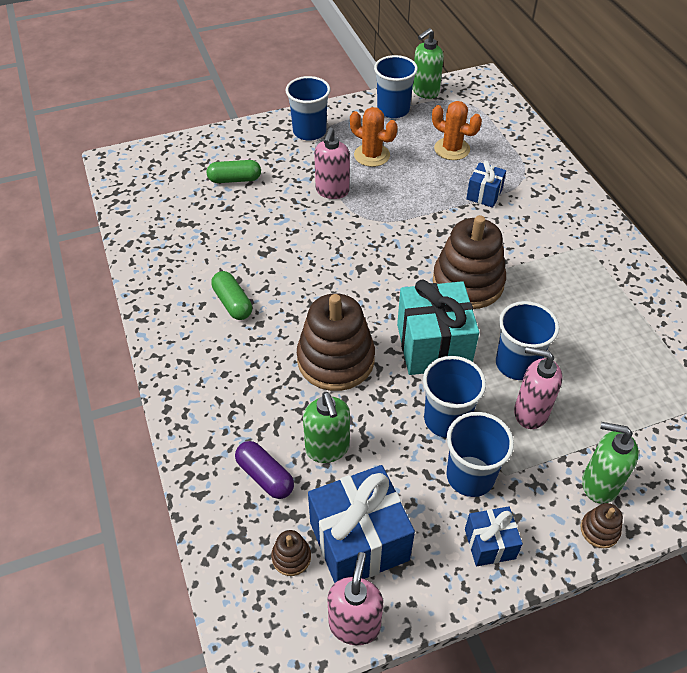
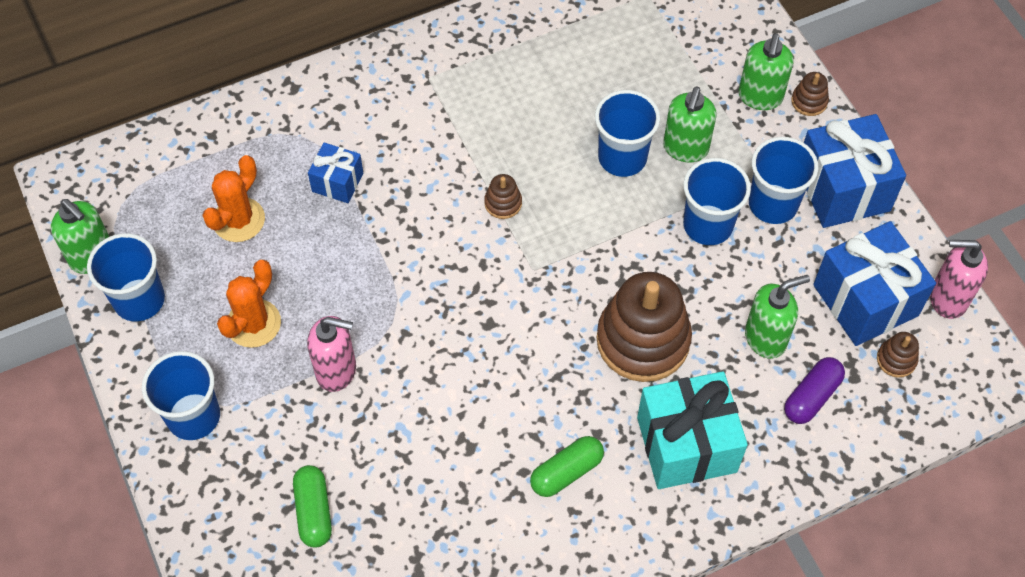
camera: 95 degrees left, 10 degrees up
turquoise gift [397,280,479,375] -> turquoise gift moved to [637,371,748,489]
brown stacking toy [433,215,506,309] -> brown stacking toy [484,174,522,219], size x0.42
blue gift [465,506,523,566] -> blue gift [804,114,906,228], size x1.88
pink soap dispenser [514,346,563,429] -> green soap dispenser [663,87,717,162]

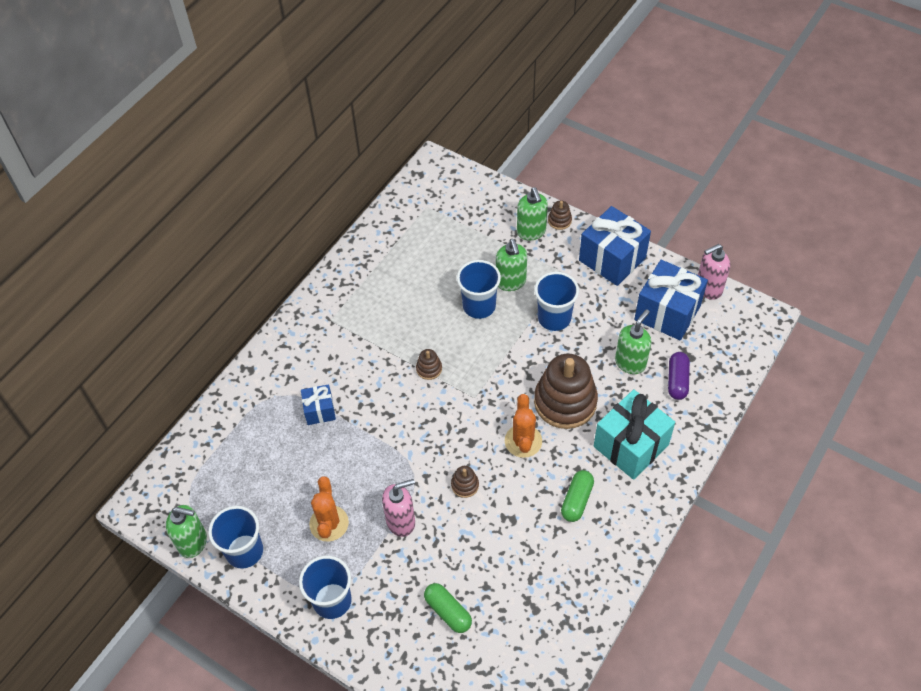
camera: 30 degrees left, 5 degrees down
orange cactus [202,155,265,242] -> orange cactus moved to [505,394,542,458]
blue cup [749,137,819,224] -> none
brown stacking toy [877,332,919,378] -> brown stacking toy moved to [451,466,479,498]

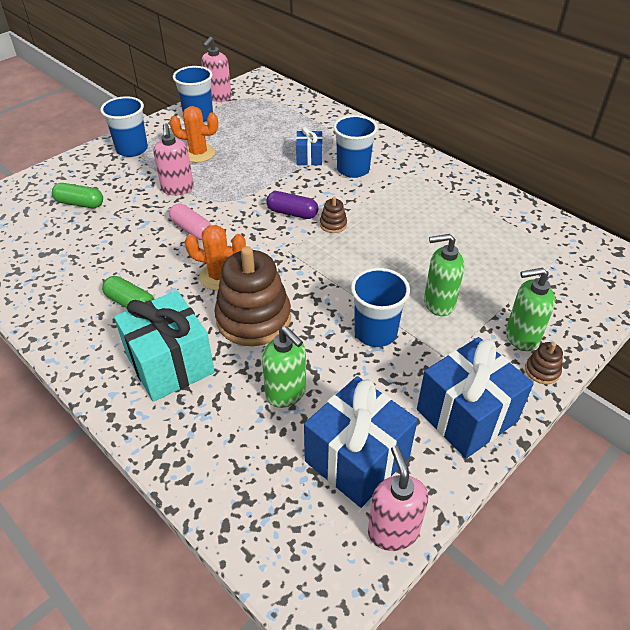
camera: 100 degrees right, 10 degrees down
green soap dispenser [166,505,207,558] -> pink soap dispenser [201,37,232,102]
green capsule [424,583,472,633] -> green capsule turned 45 degrees clockwise [52,183,103,208]
brown stacking toy [451,466,479,498] -> pink capsule [169,203,211,240]
blue cup [457,260,501,319] -> blue cup moved to [333,115,378,178]
purple capsule [668,352,690,400] -> purple capsule moved to [266,191,318,219]

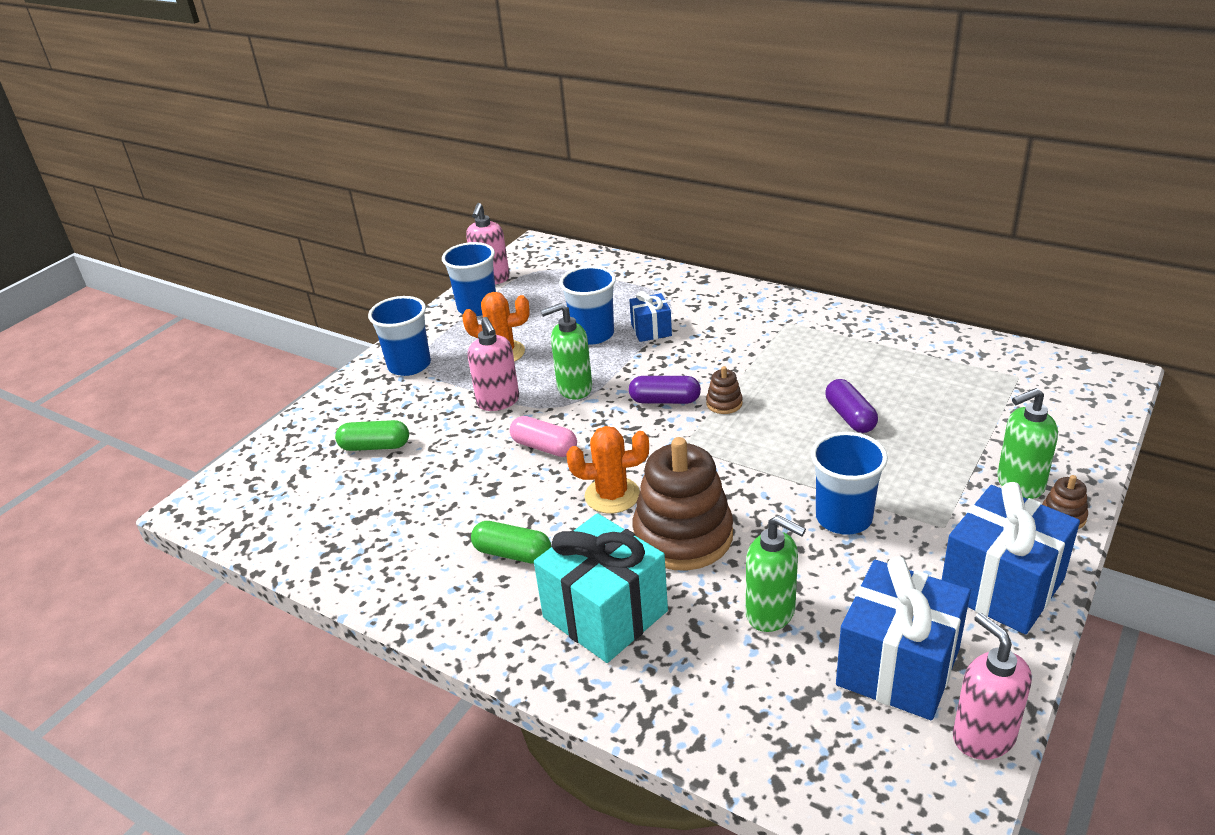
camera: 10 degrees left, 10 degrees down
blue cup [333,115,378,178] -> blue cup moved to [559,266,616,344]
green soap dispenser [424,234,464,316] -> green soap dispenser moved to [541,303,592,399]
none -> purple capsule [825,379,878,433]

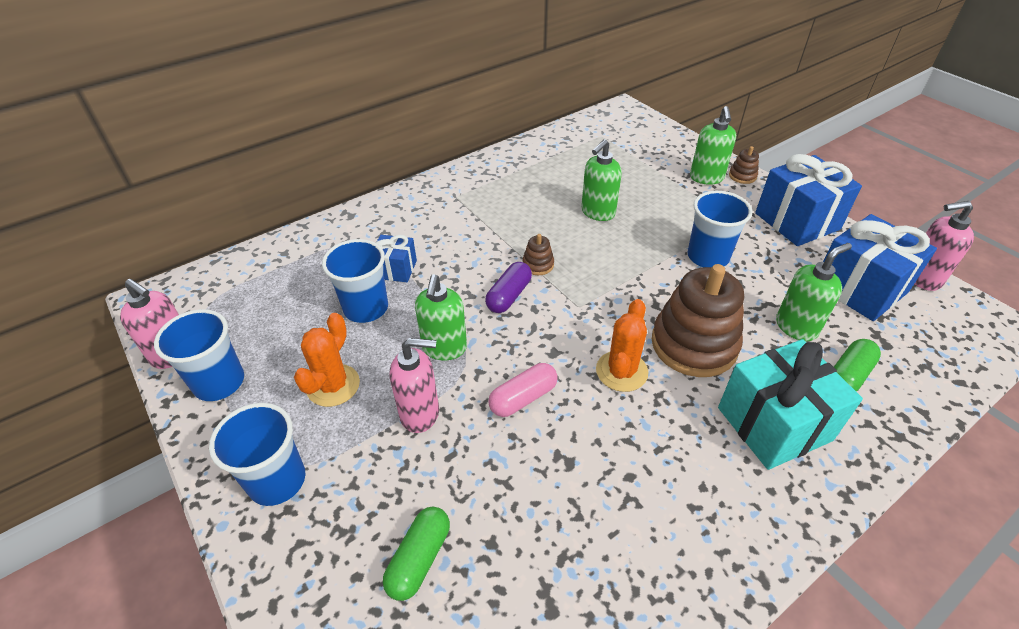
camera: 70 degrees left, 10 degrees up
green capsule [471,521,551,564] -> green capsule moved to [834,339,881,392]
purple capsule [825,379,878,433] -> green soap dispenser [581,139,622,221]

